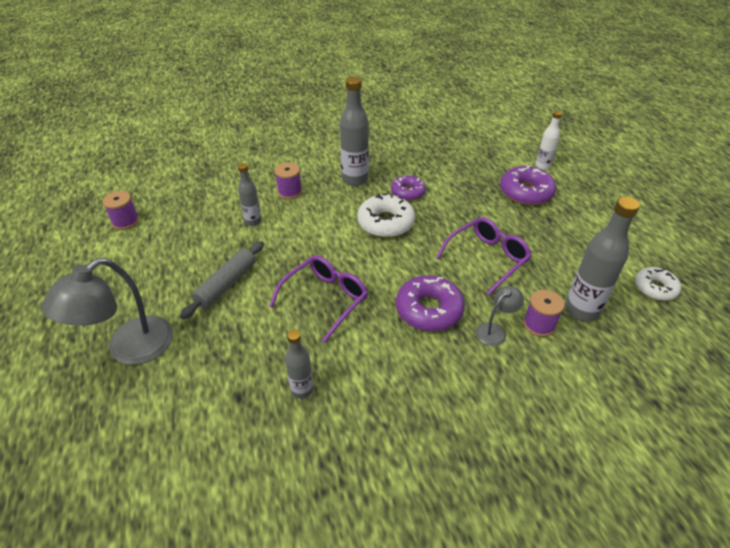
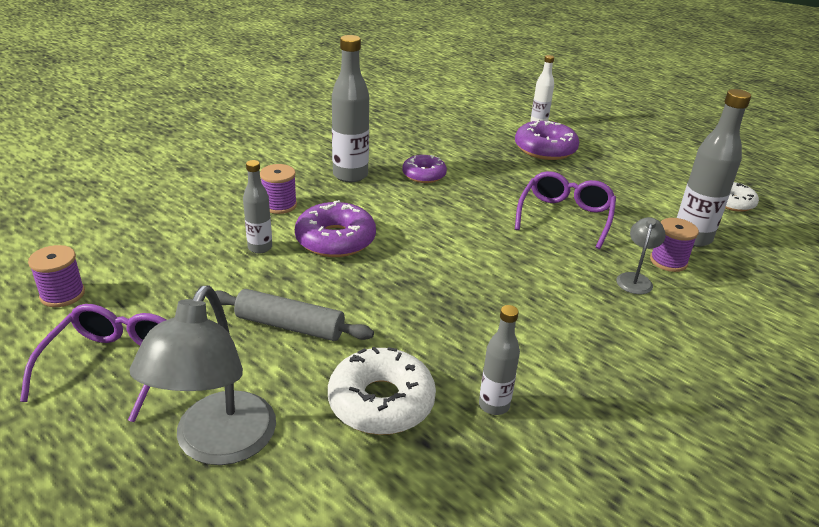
camera: 30 degrees left, 10 degrees down
grey rolling pin [180,241,264,319] -> grey rolling pin turned 75 degrees counterclockwise [215,289,374,341]
purple glasses [269,255,368,343] -> purple glasses moved to [20,304,166,422]
white donut [357,193,415,238] -> white donut moved to [328,347,436,435]
purple donut [396,275,465,331] -> purple donut moved to [295,200,376,257]

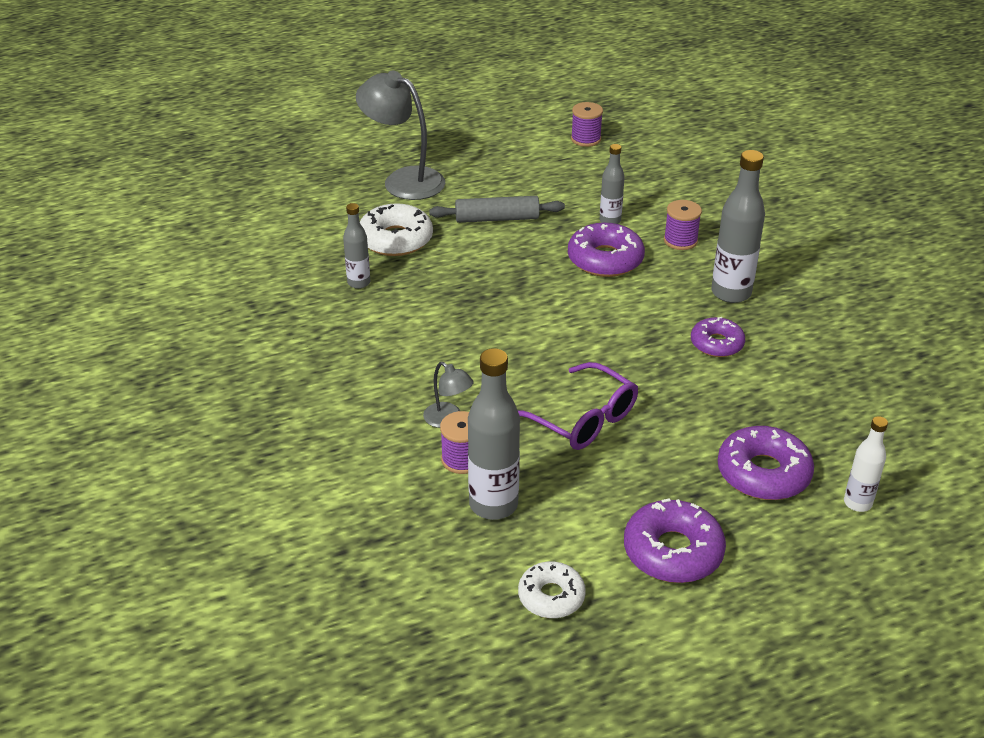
camera: 115 degrees right, 5 degrees up
purple glasses [20,304,166,422] -> none
grey rolling pin [215,289,374,341] -> grey rolling pin turned 45 degrees clockwise [429,196,565,223]
none -> purple donut [624,498,726,583]

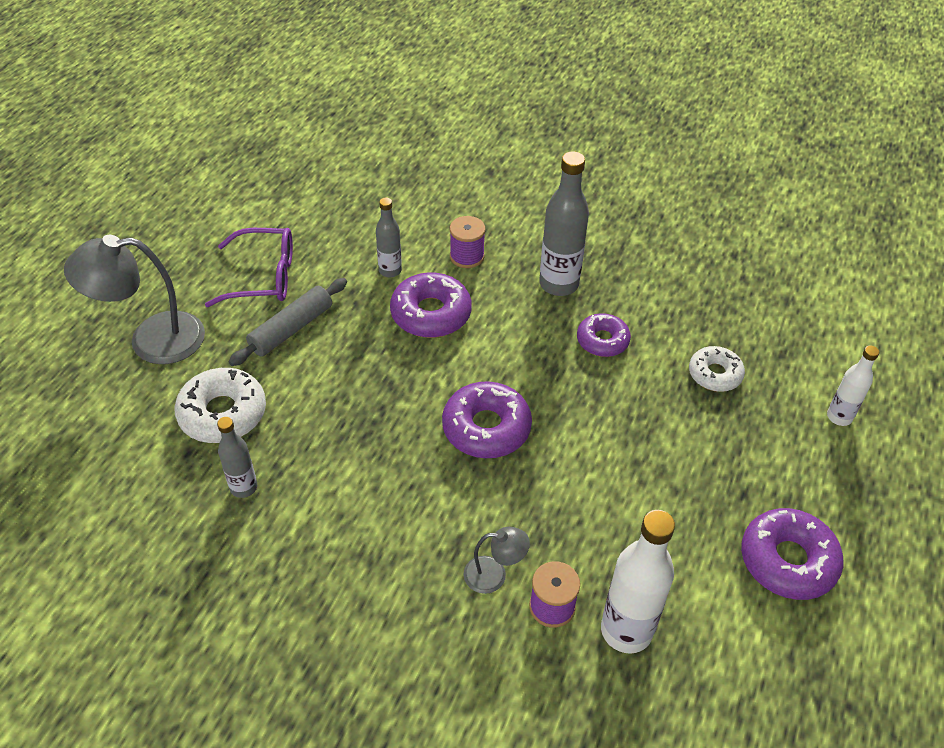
camera: 45 degrees left, 10 degrees up
grey bottle [468,348,520,520] -> white bottle [601,510,675,654]
purple glasses [518,362,638,450] -> purple glasses moved to [205,228,293,307]
white donut [518,561,586,618] -> white donut moved to [689,346,745,392]
purple spool [571,102,603,147] -> none
purple donut [718,426,814,500] -> purple donut moved to [442,381,532,458]

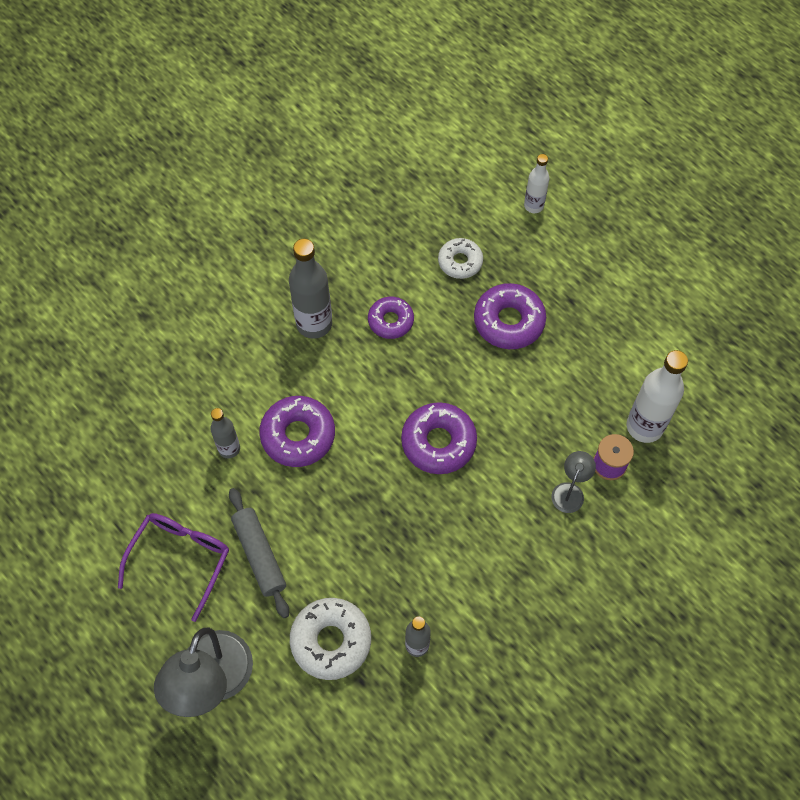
camera: 65 degrees left, 15 degrees up
purple spool [450,216,486,268] -> none
purple donut [741,508,844,600] -> purple donut moved to [474,283,546,349]

